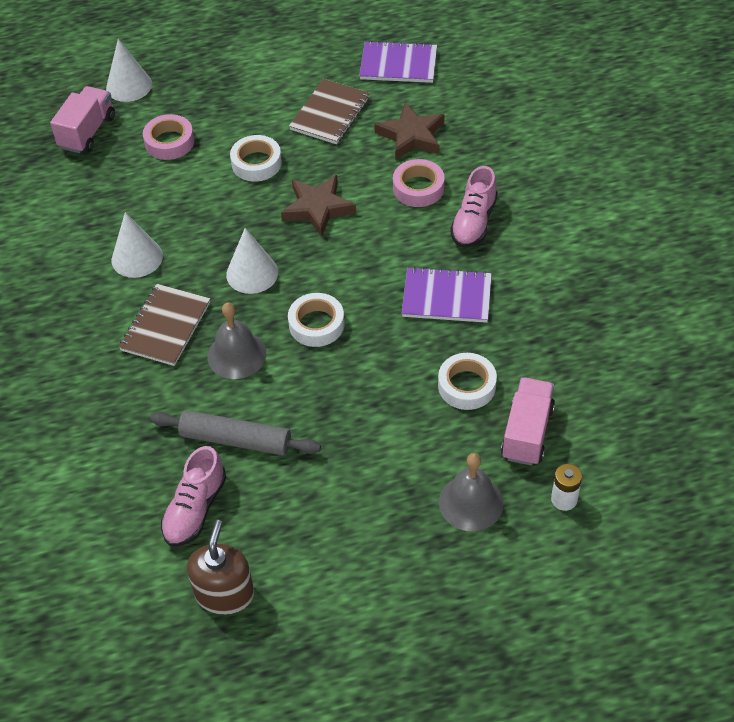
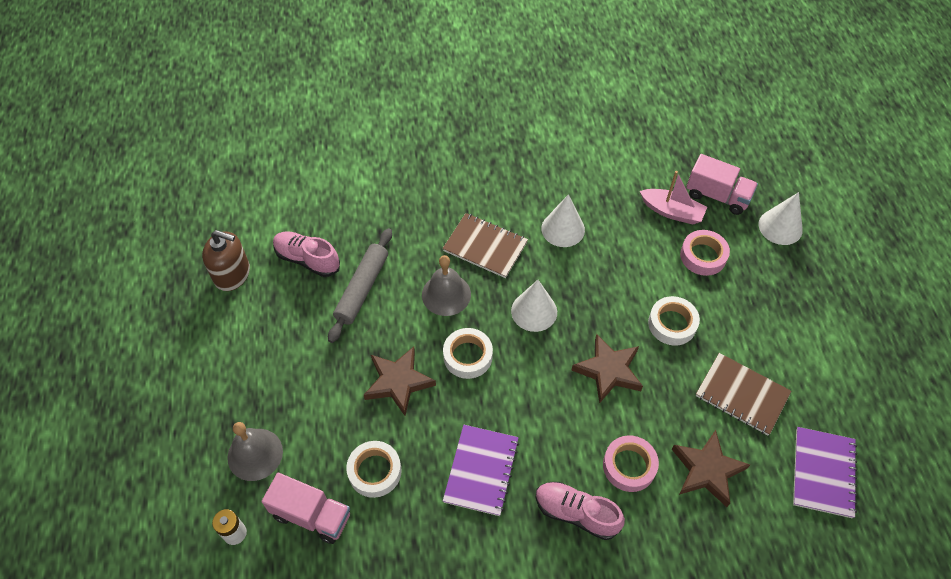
camera: 95 degrees right, 5 degrees up
none -> brown star [364,347,436,416]
none -> pink boat [640,171,707,225]

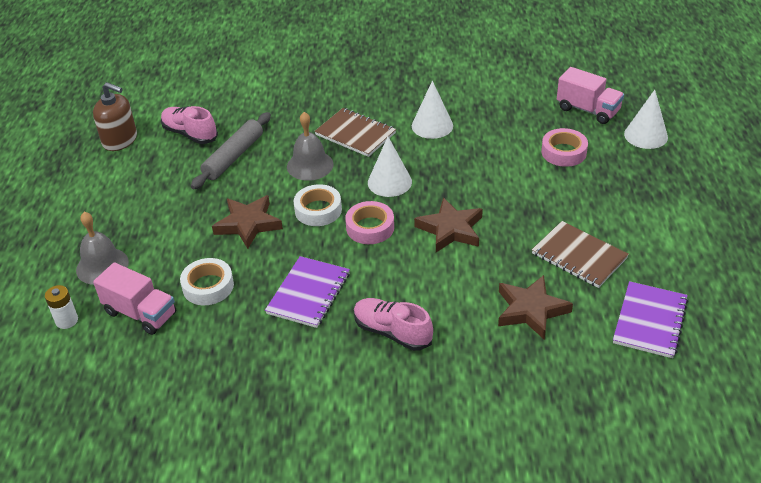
camera: 10 degrees right, 15 degrees down
pink tape [603,435,659,492] -> pink tape moved to [345,201,394,244]
pink boat [640,171,707,225] -> none
white tape [648,296,700,345] -> none

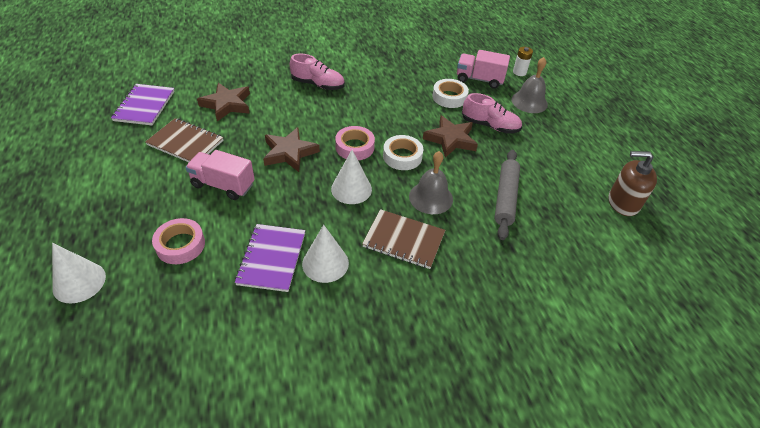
camera: 160 degrees right, 5 degrees up
pink shoe [161,106,218,144] -> pink shoe moved to [462,93,522,133]
purple notebook [265,256,350,328] -> purple notebook moved to [235,224,305,292]
pink truck [557,67,624,124] -> pink truck moved to [185,150,255,200]

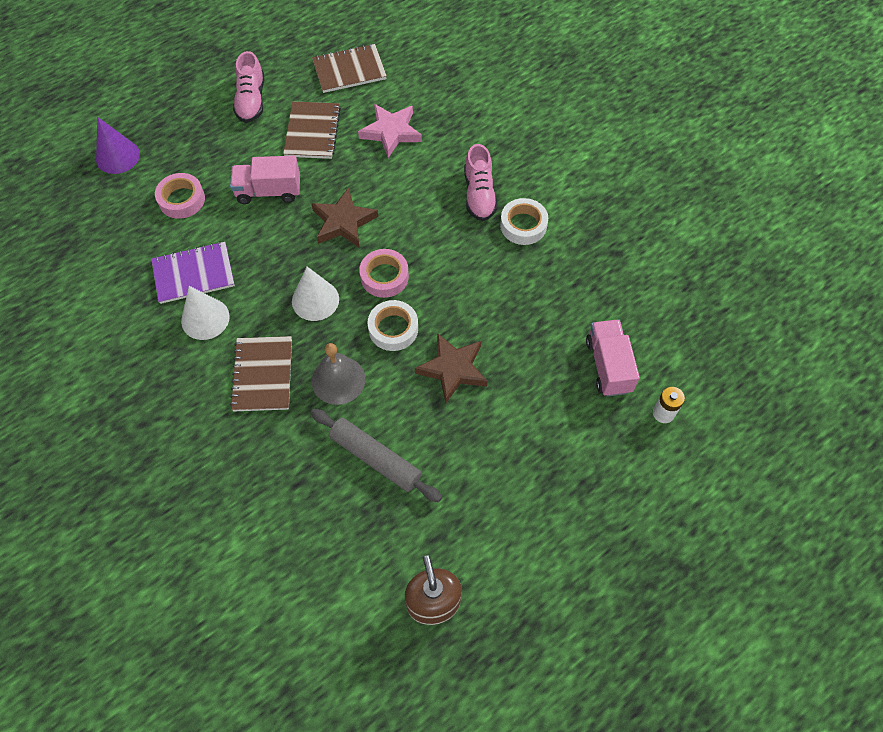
camera: 70 degrees right, 15 degrees up
white cone [52,243,106,303] -> purple cone [96,117,140,174]
purple notebook [111,84,175,125] -> brown notebook [312,44,387,93]
pink truck [185,150,255,200] -> pink truck turned 90 degrees counterclockwise [230,156,300,204]
brown star [197,83,250,122] -> pink star [358,104,422,158]
white tape [432,79,469,108] -> white tape moved to [500,198,548,245]
pink shoe [462,93,522,133] -> pink shoe moved to [233,51,264,123]
grey rolling pin [494,150,520,240] -> grey rolling pin turned 45 degrees clockwise [311,409,442,502]
grey bell [511,57,548,113] -> none

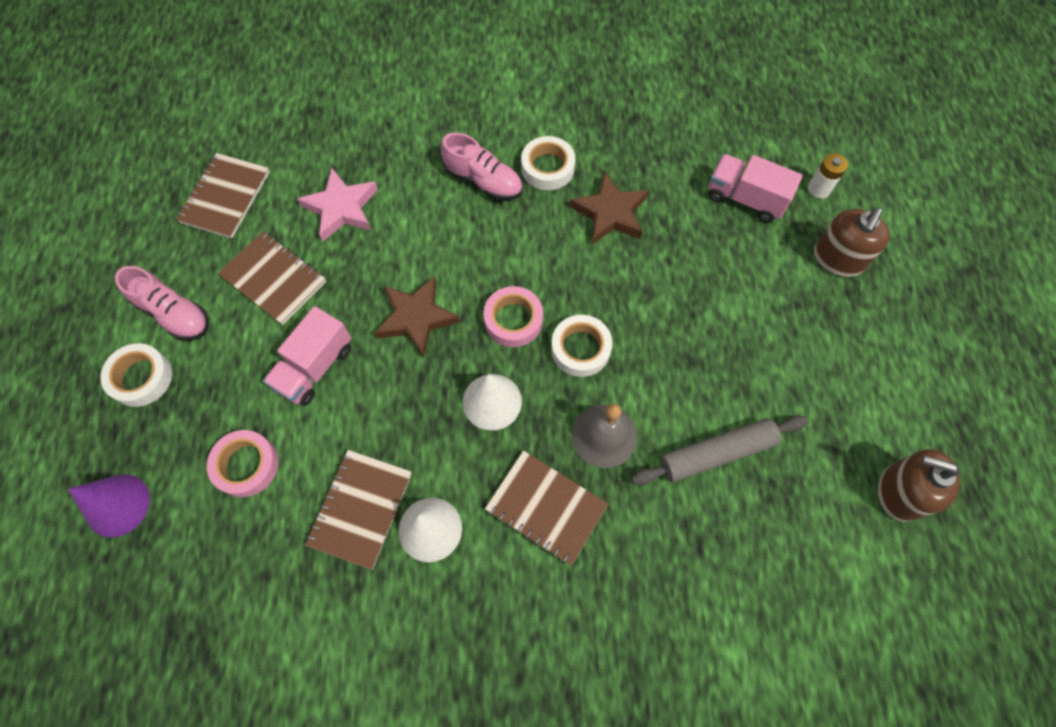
camera: 55 degrees left, 5 degrees up
purple notebook [151,242,235,304] -> brown notebook [305,450,412,570]
brown star [415,333,488,403] -> brown star moved to [570,172,648,245]
none -> white tape [101,343,172,407]
none -> brown soap dispenser [814,207,890,277]

